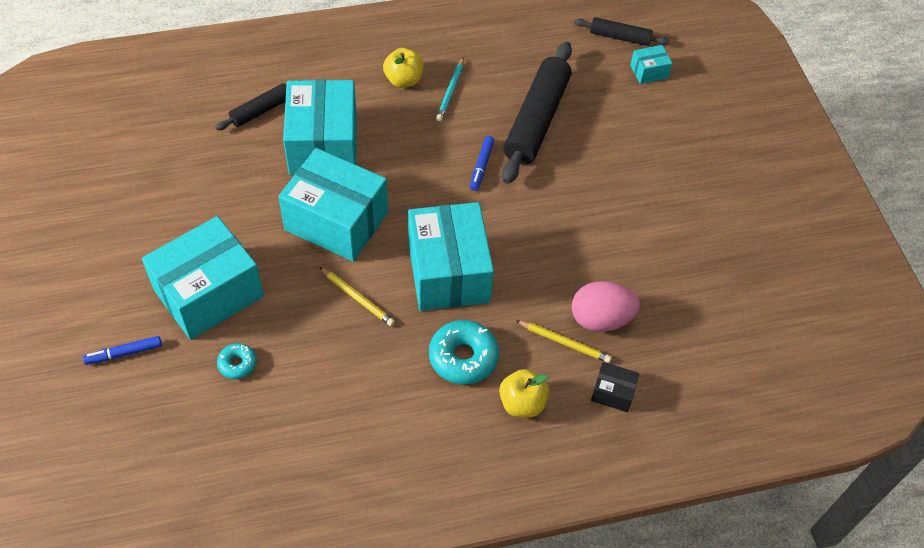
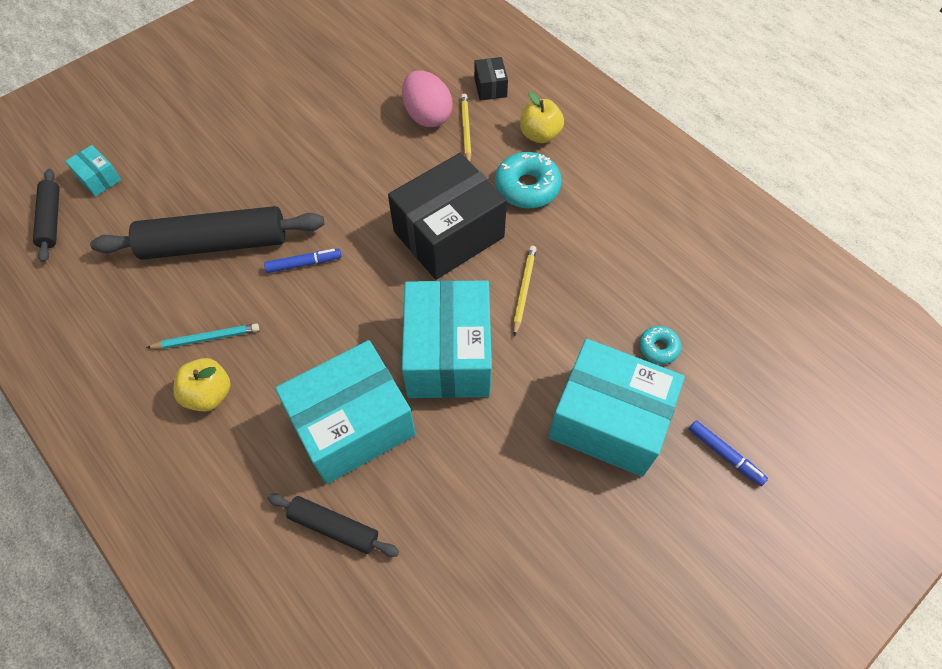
camera: 115 degrees left, 5 degrees up
turquoise box [408,202,494,311] -> black box [388,153,507,280]

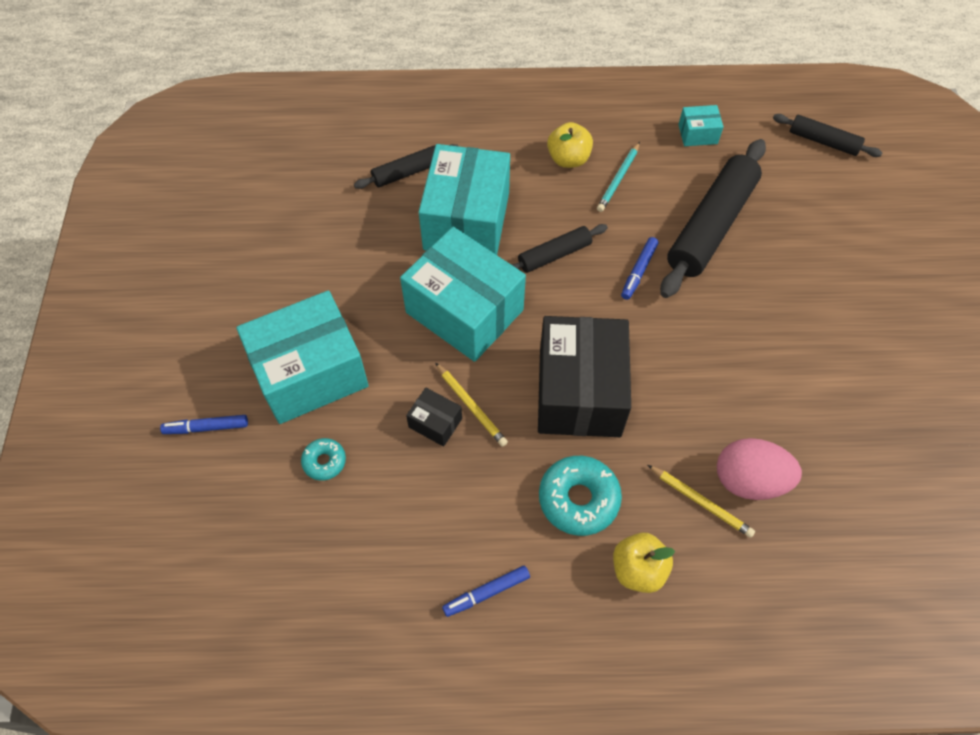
camera: 130 degrees right, 0 degrees up
turquoise box [65,145,121,197] -> turquoise box moved to [678,105,723,146]
black box [474,57,508,101] -> black box moved to [406,388,462,447]
none -> blue marker [442,565,530,617]
none -> black rolling pin [511,224,608,273]

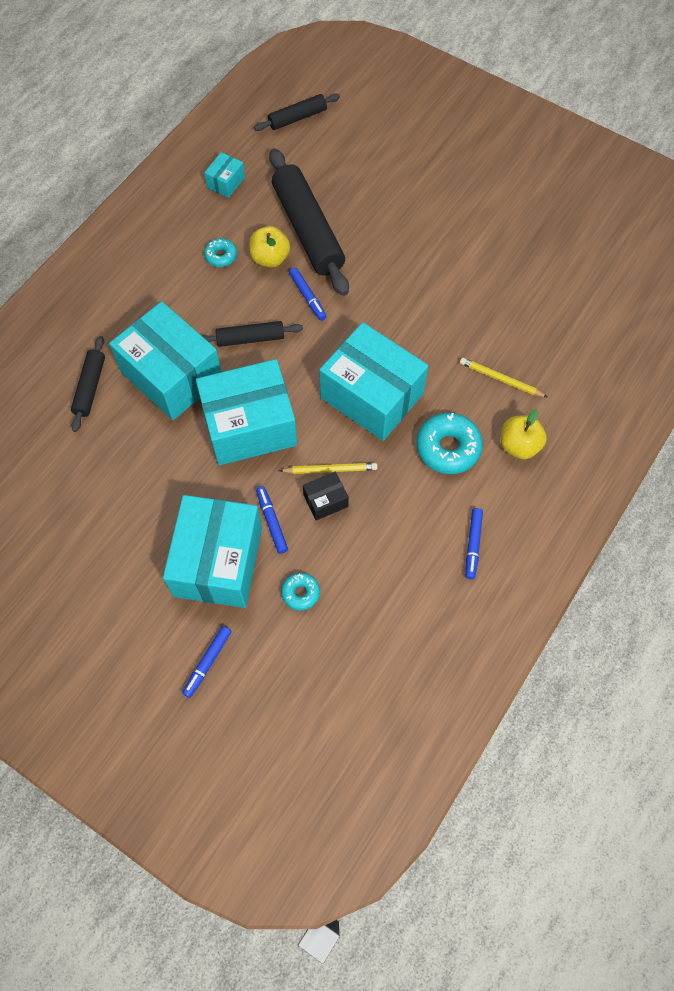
camera: 55 degrees left, 5 degrees up
black rolling pin [511,224,608,273] -> black rolling pin turned 75 degrees clockwise [201,321,303,347]
black box [538,316,631,437] -> turquoise box [319,322,428,441]
yellow apple [547,122,593,168] -> yellow apple moved to [249,226,290,268]
turquoise pencil [597,142,640,212] -> turquoise donut [204,238,237,267]
yellow pencil [648,465,755,538] -> yellow pencil turned 135 degrees counterclockwise [460,358,548,398]
pink egg [717,438,802,500] -> none
none -> blue marker [256,486,288,554]

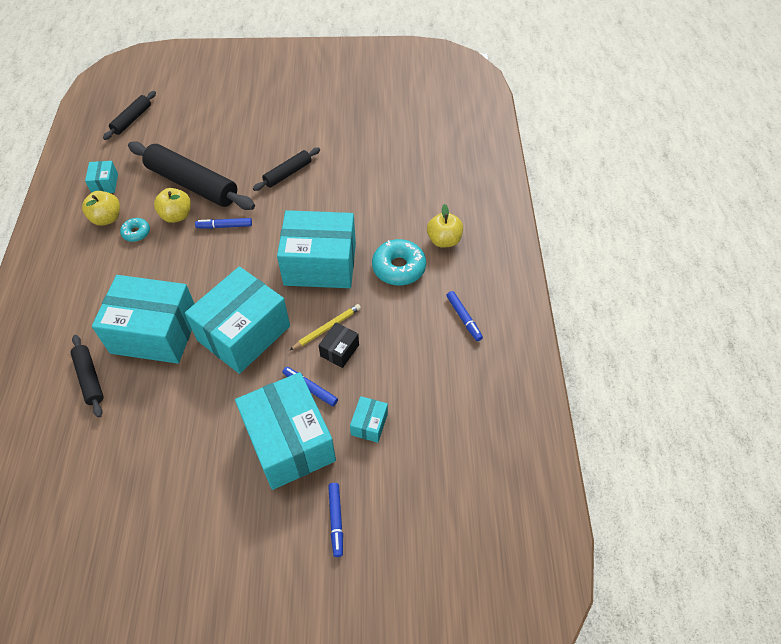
camera: 35 degrees left, 10 degrees down
black rolling pin [201,321,303,347] -> black rolling pin moved to [253,147,320,191]
turquoise donut [281,573,320,611] -> turquoise box [350,396,388,443]
blue marker [289,267,327,321] -> blue marker turned 150 degrees clockwise [195,218,252,229]
yellow pencil [460,358,548,398] -> none
none -> yellow apple [82,191,120,226]

